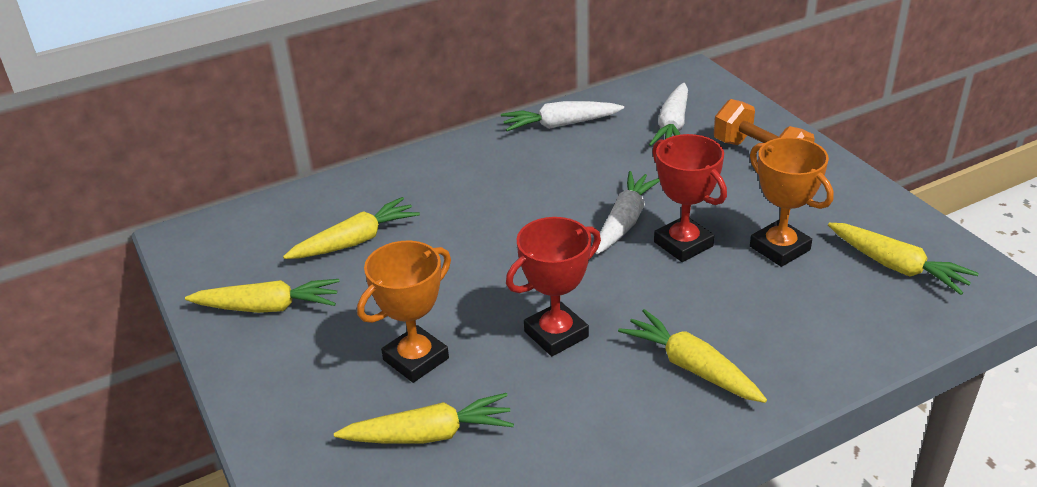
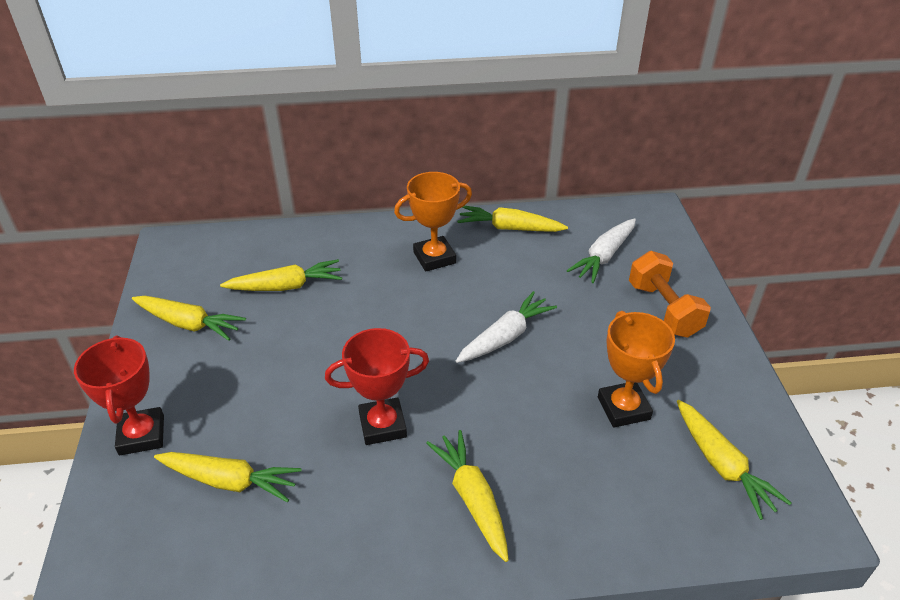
camera: 20 degrees right, 5 degrees up
orange trophy [357,241,451,383] -> orange trophy moved to [394,172,472,272]
white carrot [501,101,624,131] -> yellow carrot [457,206,568,232]
red trophy [652,134,727,262] -> red trophy moved to [74,335,164,455]

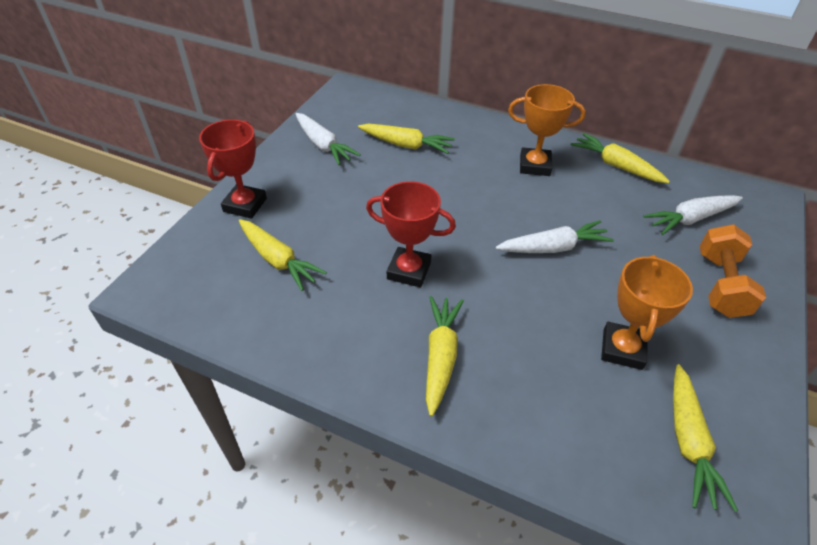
camera: 30 degrees right, 5 degrees up
yellow carrot [132,296,246,341] -> white carrot [296,113,361,165]

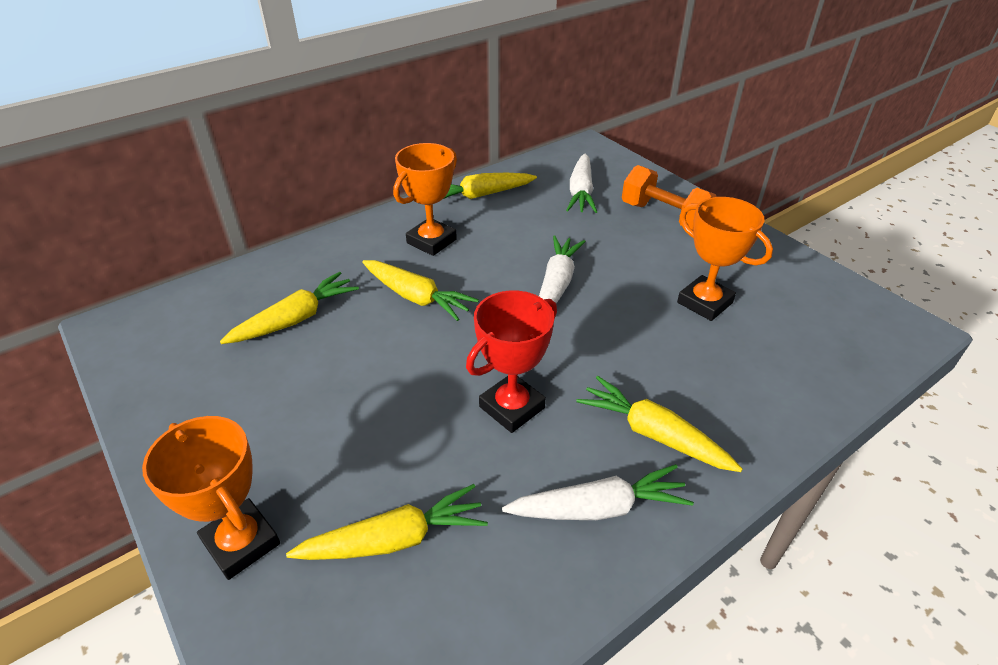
camera: 60 degrees left, 5 degrees down
red trophy [199,120,267,219] -> orange trophy [142,416,280,580]
white carrot [296,113,361,165] -> white carrot moved to [502,464,694,520]
yellow carrot [673,364,738,512] -> yellow carrot moved to [362,260,479,321]

